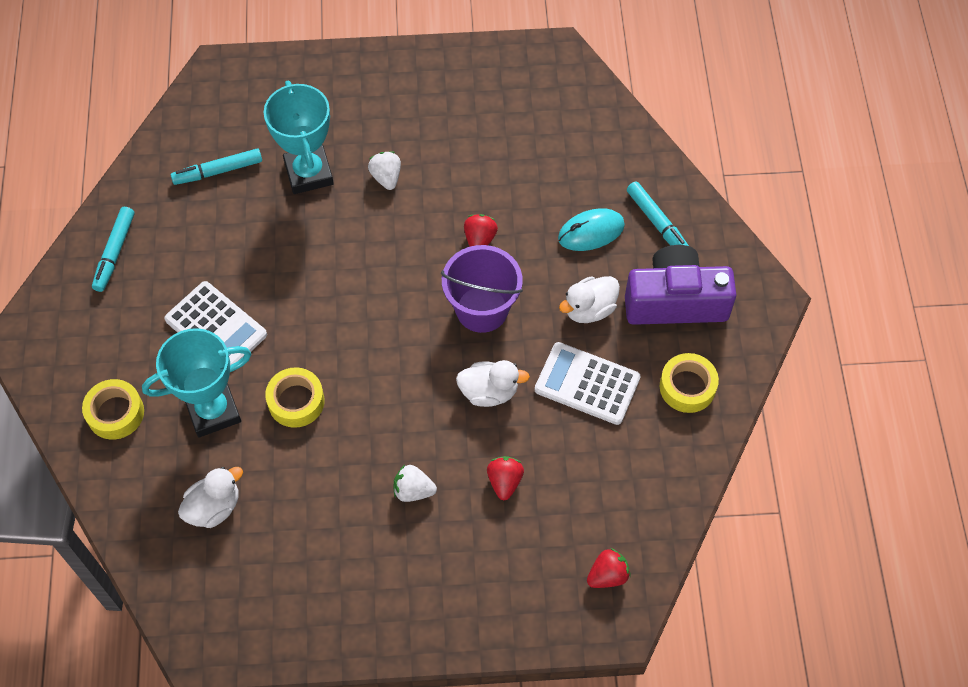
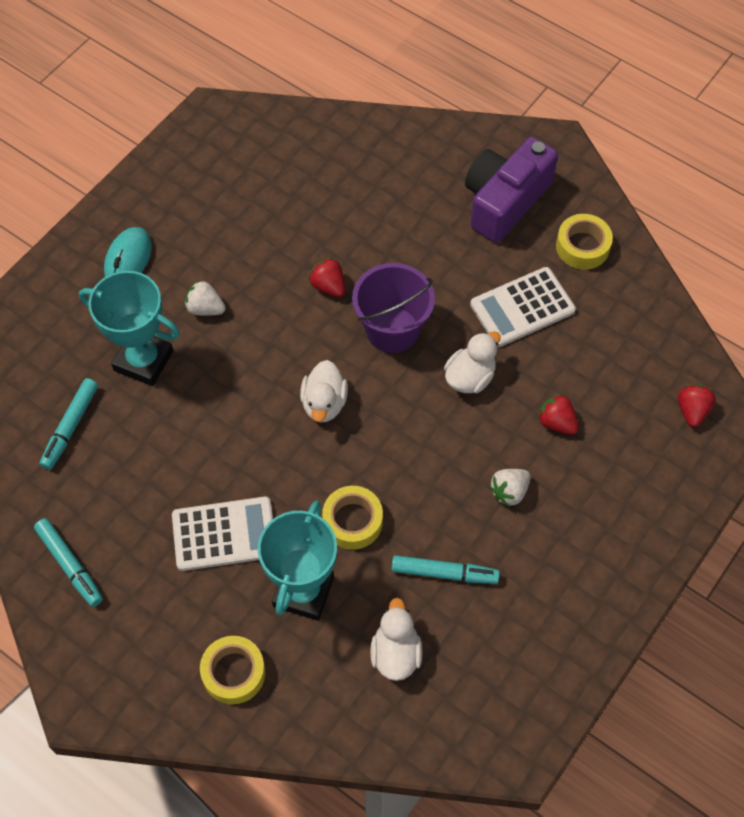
camera: 50 degrees left, 0 degrees up
turquoise mouse [558,208,625,251] -> turquoise mouse moved to [104,227,152,277]
white duck [559,276,620,323] -> white duck moved to [300,360,348,423]
turquoise marker [627,181,689,246] -> turquoise marker moved to [391,555,500,584]

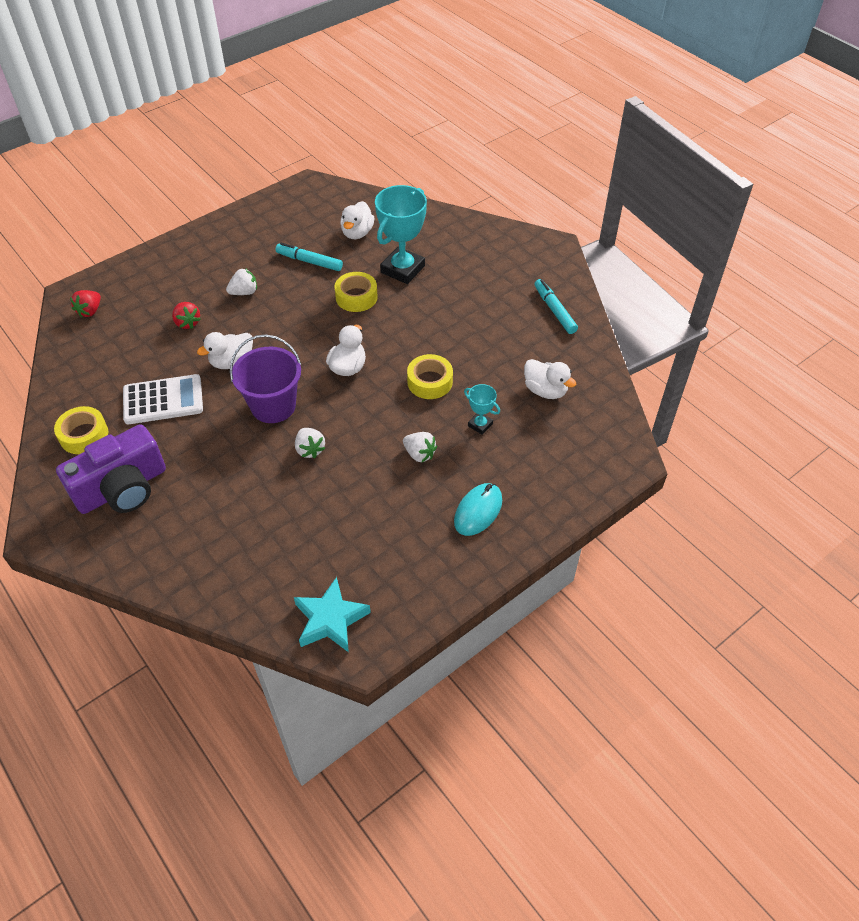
camera: 165 degrees left, 10 degrees down
turquoise marker [40,378,98,470] -> white duck [524,359,576,399]
turquoise trophy [79,271,180,386] -> turquoise trophy [464,384,500,435], size x0.49
white calculator [172,497,273,571] -> none
yellow tape [200,636,266,704] -> yellow tape moved to [407,354,453,399]
red strawberry [309,258,345,297] -> white strawberry [295,428,325,458]
none -> turquoise star [294,577,371,652]

